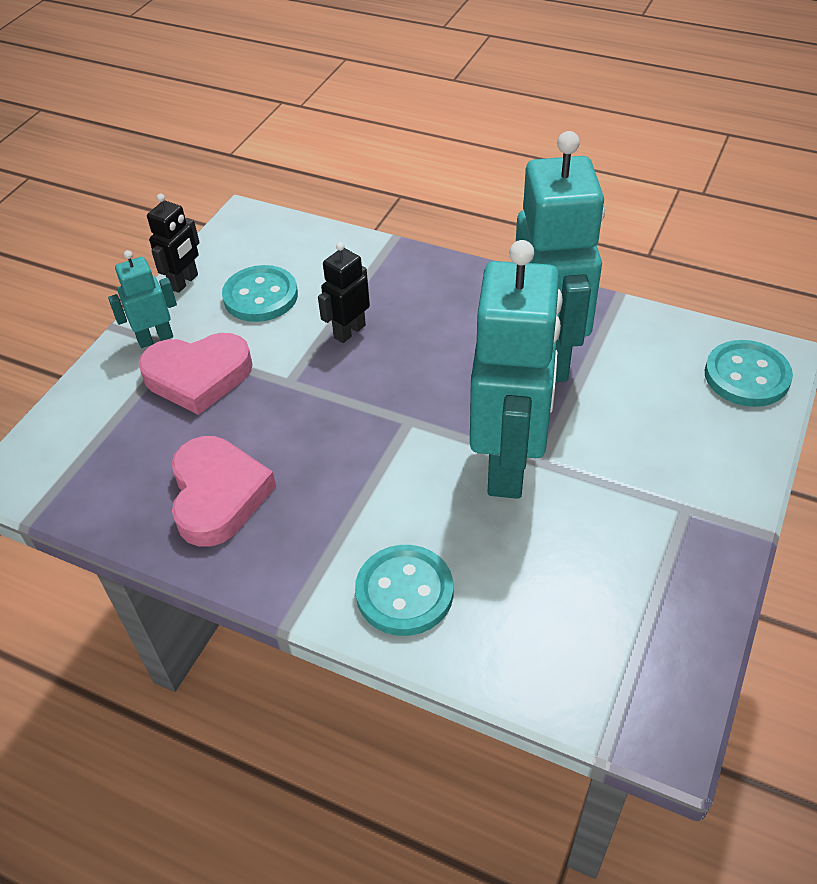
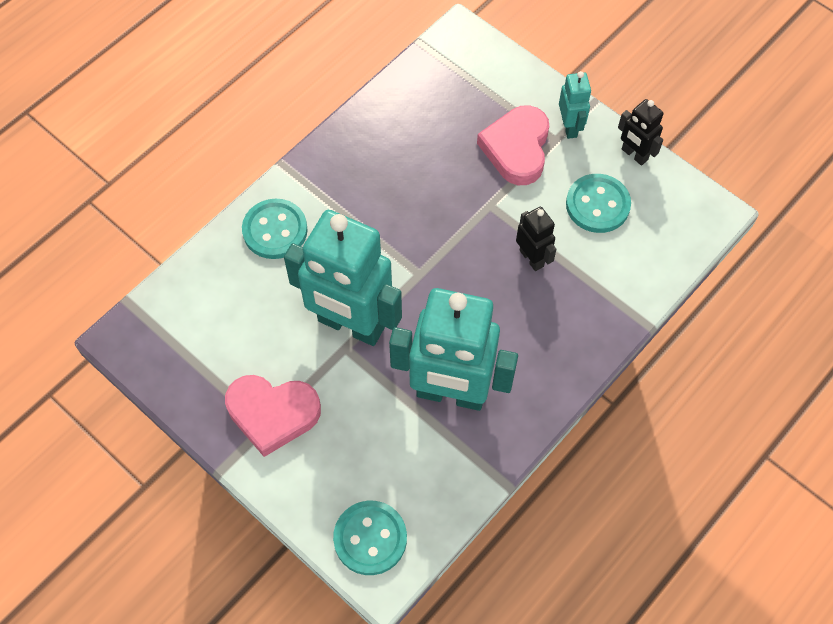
camera: 105 degrees right, 15 degrees up
pink heart [172,436,276,547] -> pink heart moved to [225,375,321,457]

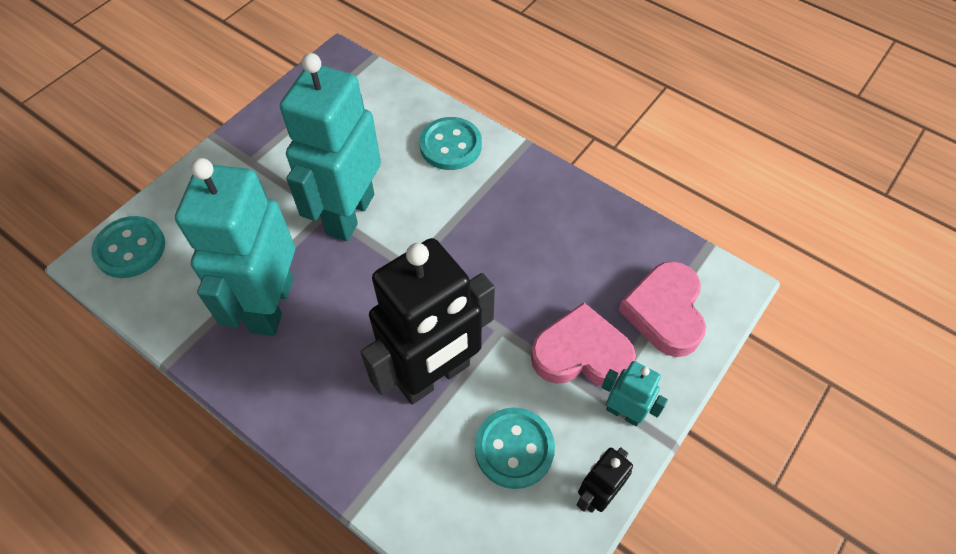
camera: 85 degrees right, 5 degrees down
pink heart [225,375,321,457] -> pink heart moved to [619,261,706,357]
black robot [516,207,556,271] -> black robot [361,238,495,405], size x2.18
turquoise robot [559,71,591,139] -> turquoise robot turned 135 degrees counterclockwise [602,361,668,426]

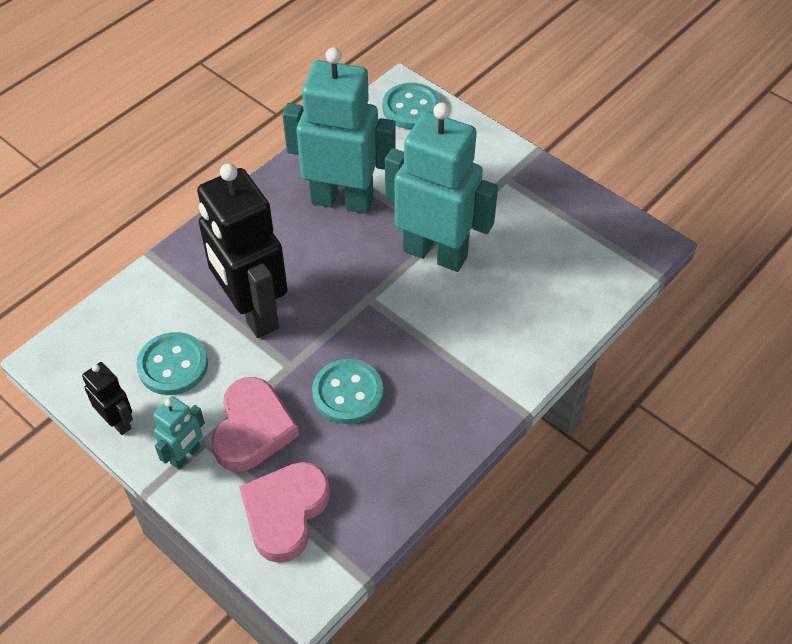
camera: 95 degrees right, 5 degrees down
turquoise button [419,117,482,170] -> turquoise button moved to [312,359,383,424]
pink heart [619,261,706,357] -> pink heart turned 75 degrees counterclockwise [239,462,330,563]

